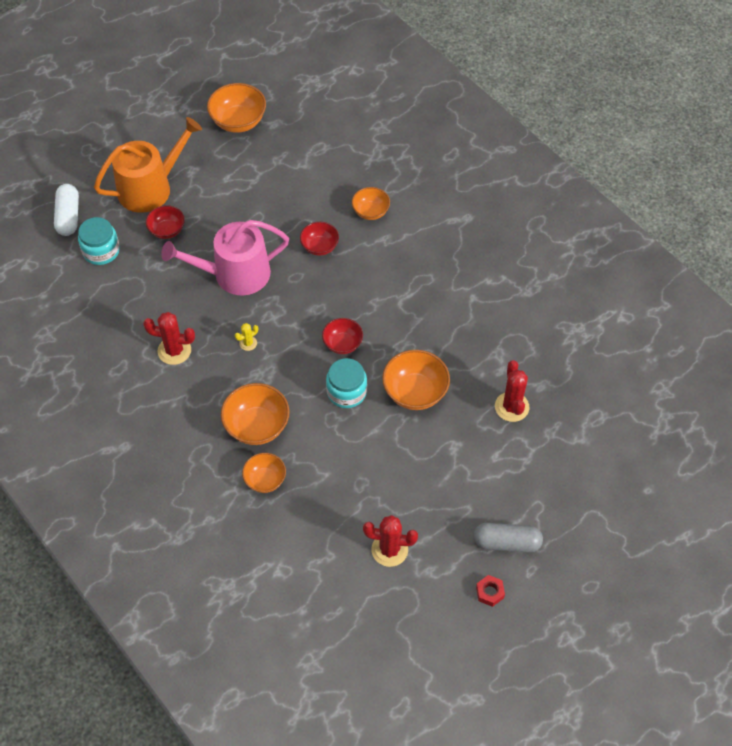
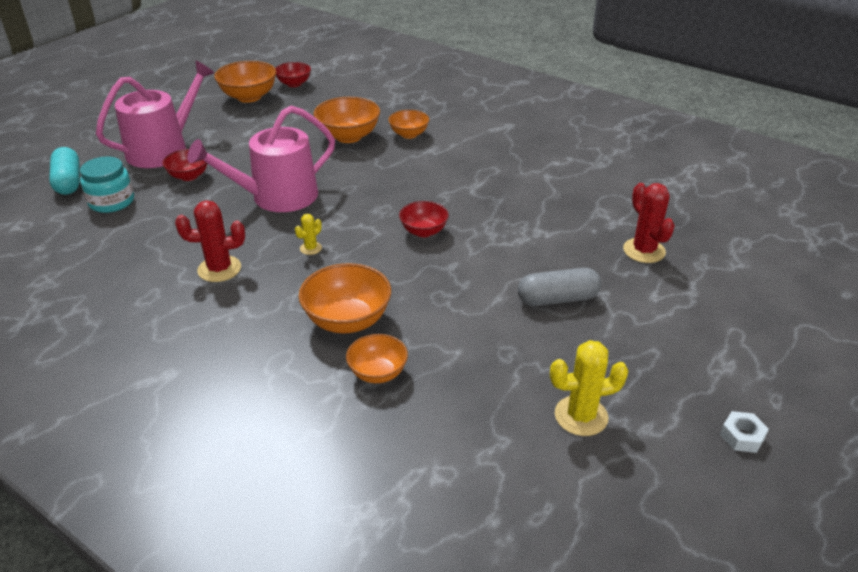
camera: 15 degrees left, 20 degrees down
white capsule [54,184,79,236] -> turquoise capsule [49,147,80,195]
orange watering can [94,117,202,213] -> pink watering can [96,61,214,168]
red bowl [300,222,339,256] -> red bowl moved to [275,62,311,87]
turquoise jar [326,358,367,408] -> none
red cactus [363,515,418,567] -> yellow cactus [550,340,629,436]
orange bowl [382,350,450,410] -> orange bowl moved to [314,97,380,143]
grey capsule [473,523,543,553] -> grey capsule moved to [518,268,602,306]
red nut [476,575,505,607] -> white nut [720,411,769,453]

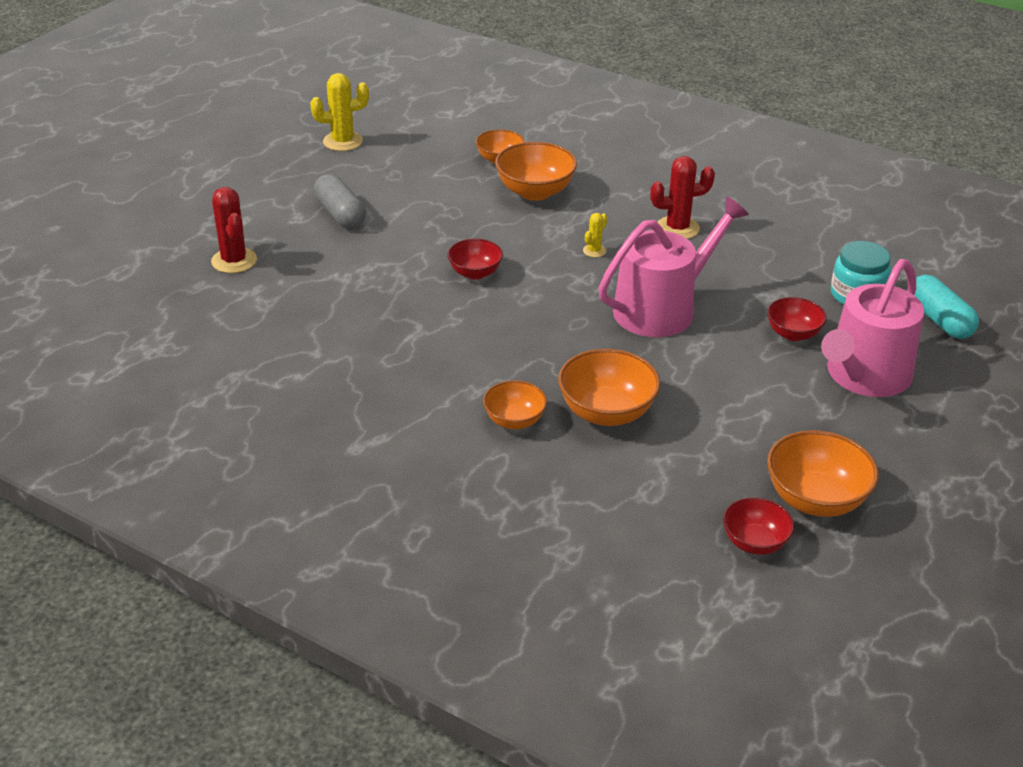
camera: 175 degrees right, 0 degrees up
grey capsule [518,268,602,306] -> grey capsule turned 75 degrees clockwise [314,174,366,229]
white nut [720,411,769,453] -> none

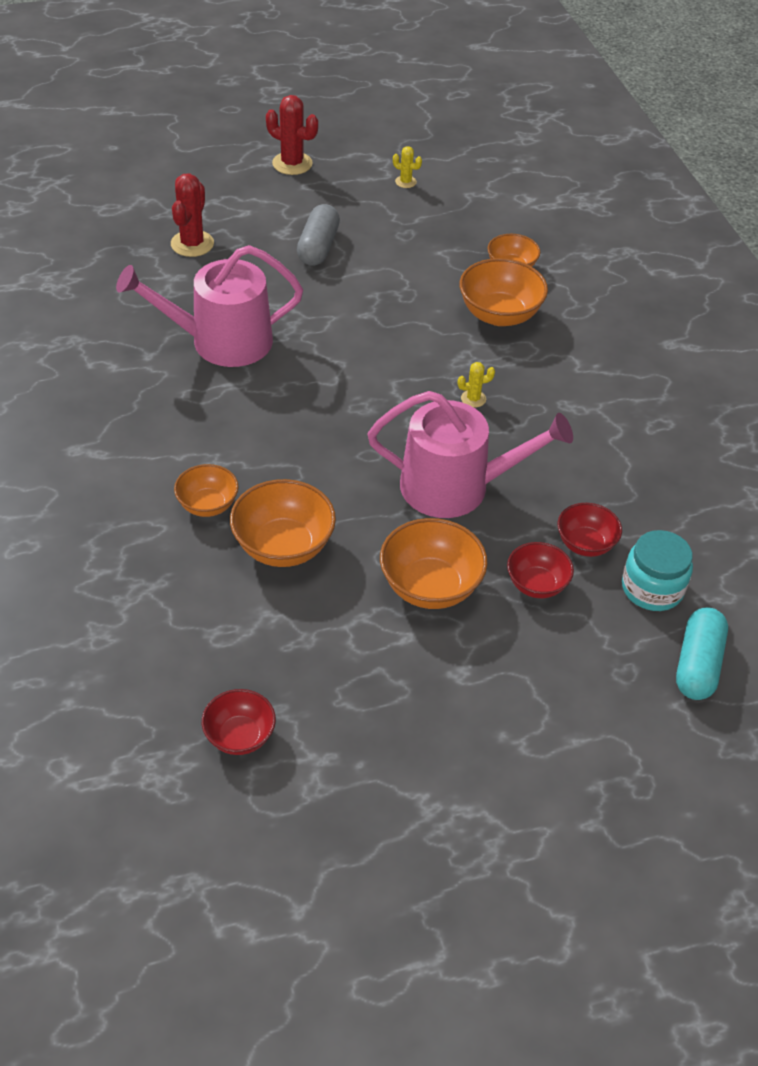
camera: 40 degrees right, 10 degrees up
yellow cactus [310,73,369,151] -> yellow cactus [393,146,422,188], size x0.53
red bowl [447,238,503,280] -> red bowl moved to [558,503,622,557]
red cactus [650,156,715,239] -> red cactus moved to [266,95,318,175]
orange bowl [767,430,879,517] -> orange bowl moved to [380,518,488,609]
pink watering can [821,259,924,397] -> pink watering can moved to [116,245,303,367]

